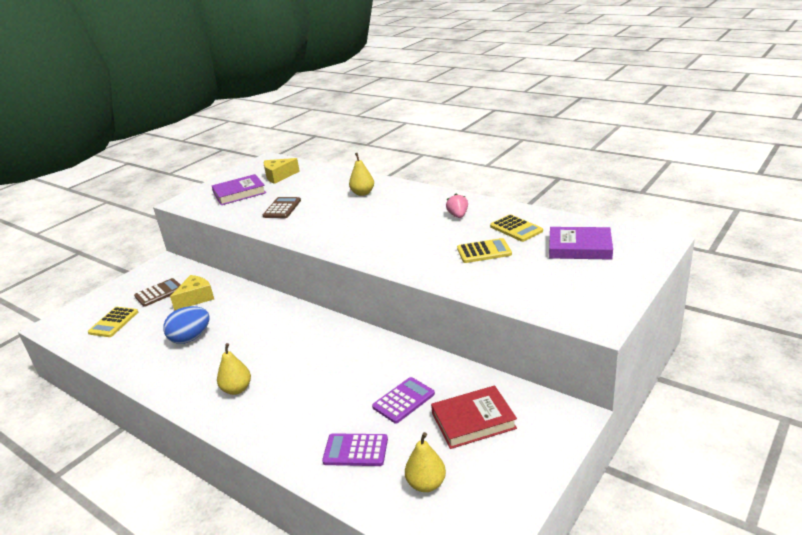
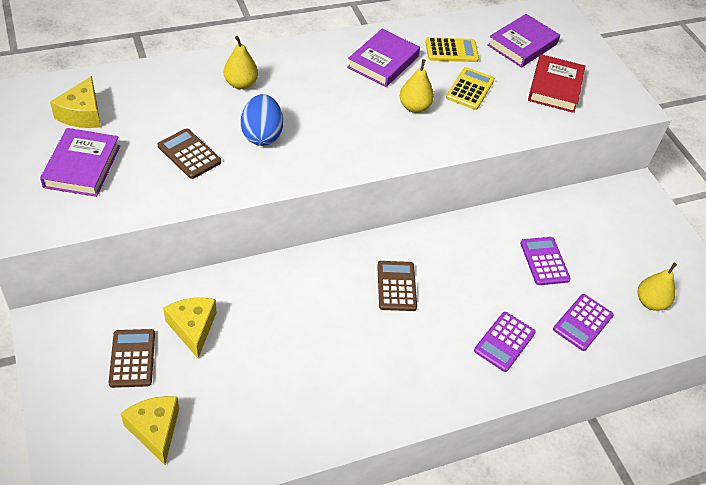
camera: 65 degrees left, 20 degrees up
yellow calculator [88,307,138,337] -> yellow cheese [121,396,179,465]
blue egg [163,306,210,344] -> blue egg moved to [241,94,283,146]
yellow pear [217,343,251,395] -> yellow pear moved to [400,59,434,113]
red book [431,385,517,449] -> red book moved to [528,54,585,113]
pink strawberry [446,193,468,218] -> purple book [347,29,420,87]
none -> brown calculator [377,261,417,311]
none -> purple calculator [474,312,536,372]

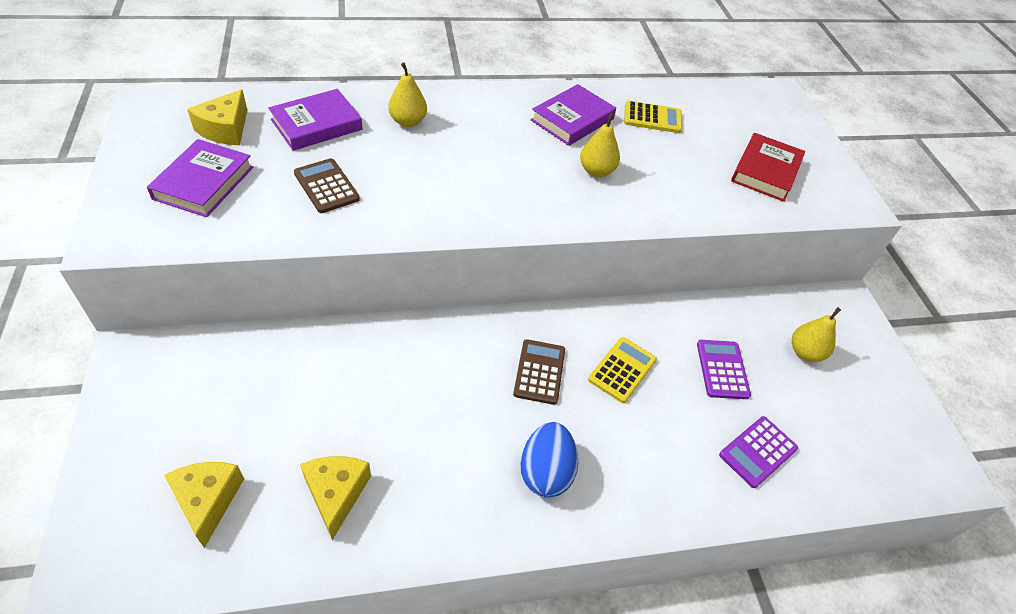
camera: 10 degrees right, 0 degrees up
brown calculator [108,329,155,388] -> none
yellow cheese [163,298,217,358] -> yellow cheese moved to [300,456,371,540]
blue egg [241,94,283,146] -> blue egg moved to [521,422,578,498]
yellow calculator [446,67,495,110] -> yellow calculator moved to [588,337,657,403]
purple calculator [474,312,536,372] -> none
purple book [488,14,560,68] -> purple book moved to [268,89,362,151]
yellow pear [638,263,677,311] -> yellow pear moved to [792,307,841,362]

